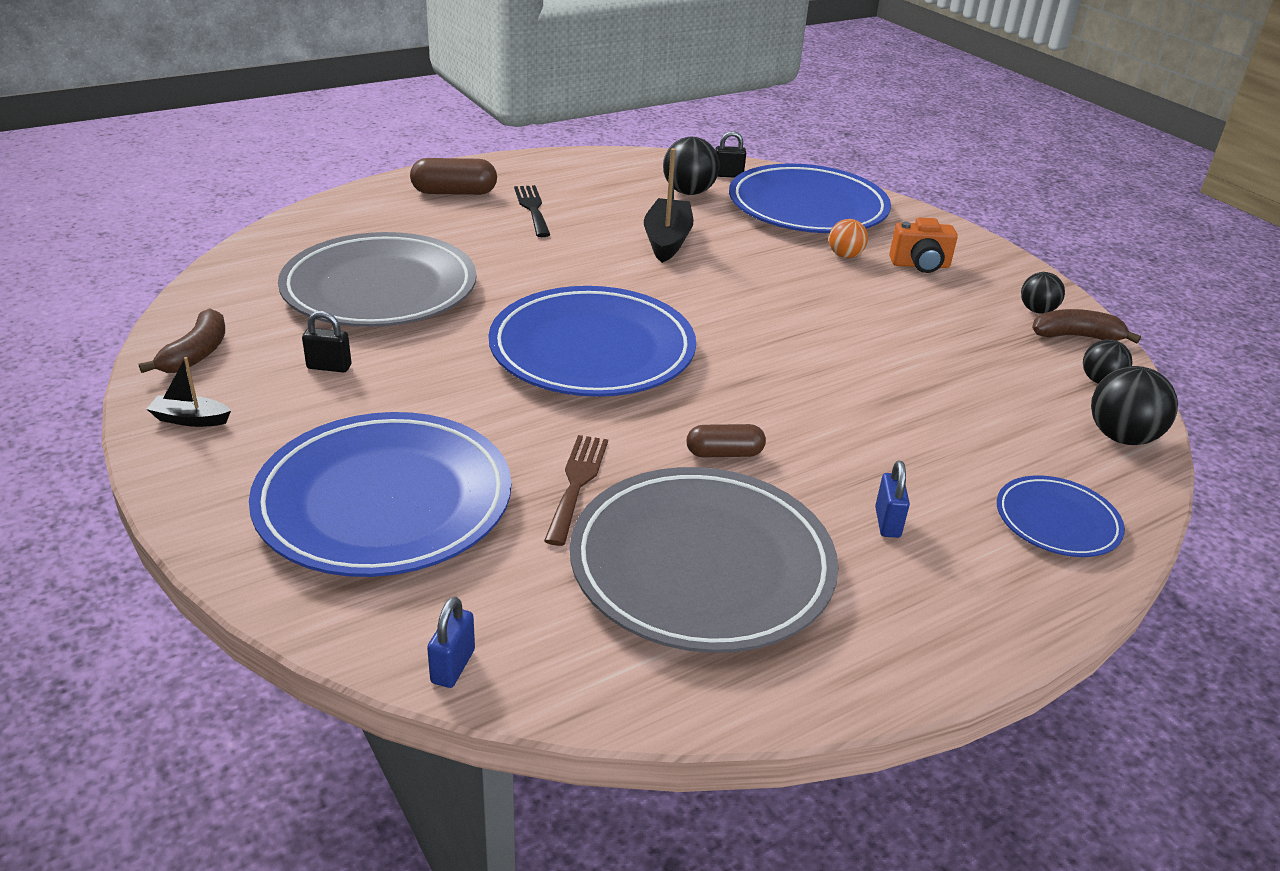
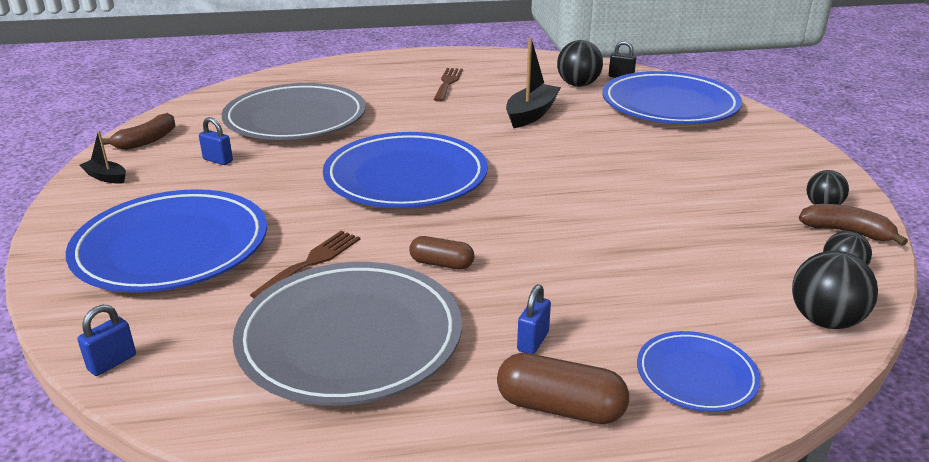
camera: 25 degrees right, 5 degrees down
black padlock [302,311,351,373] -> blue padlock [199,117,233,165]
brown capsule [410,158,497,195] -> brown capsule moved to [497,353,629,424]
black fork [514,185,550,237] -> brown fork [433,68,463,102]
orange ball [829,219,868,258] -> none
orange camera [889,218,958,273] -> none

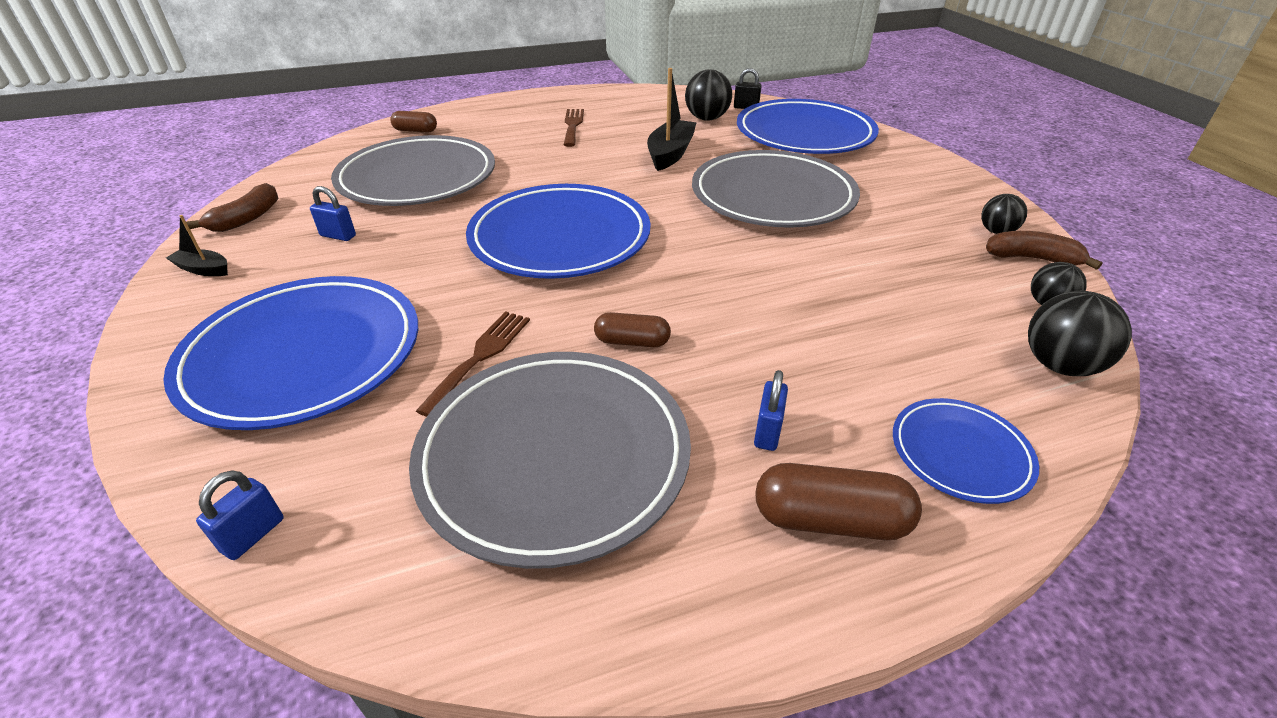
camera: 10 degrees left, 10 degrees up
none -> brown capsule [390,111,437,132]
none -> grey plate [692,150,860,228]

